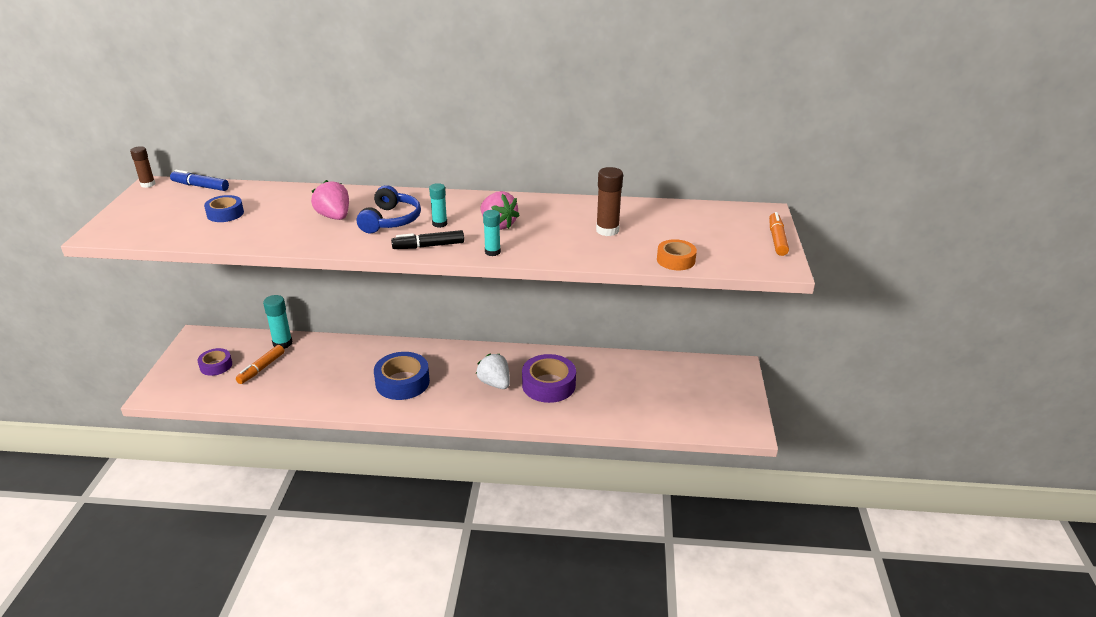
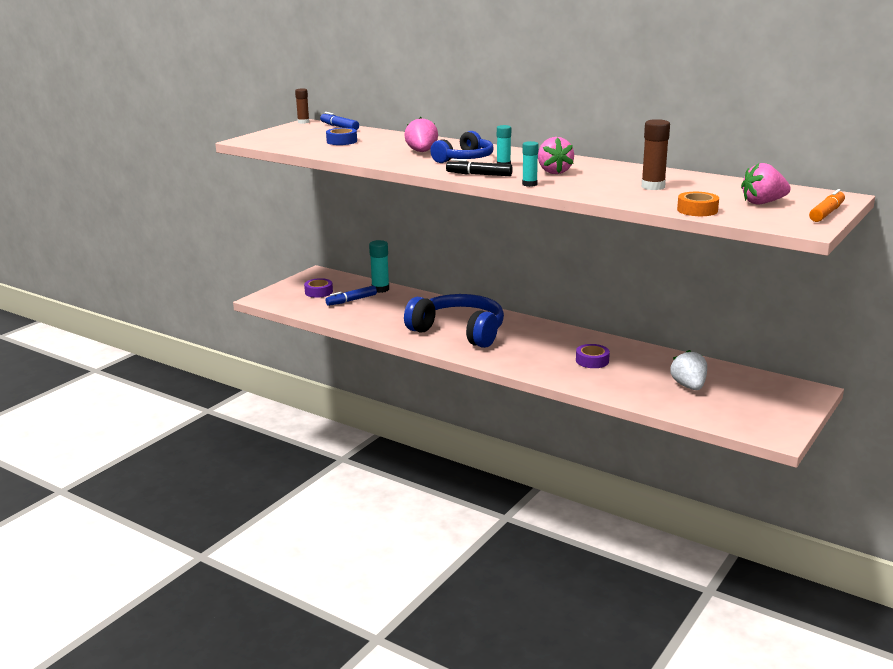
camera: 30 degrees right, 10 degrees down
orange marker [236,345,284,384] -> blue marker [325,286,377,306]
blue tape [374,352,430,400] -> blue headphones [404,294,504,348]
white strawberry [476,354,510,389] -> white strawberry moved to [670,350,707,390]
purple tape [522,354,576,403] -> purple tape [576,344,610,368], size x0.59
none -> pink strawberry [741,163,791,205]

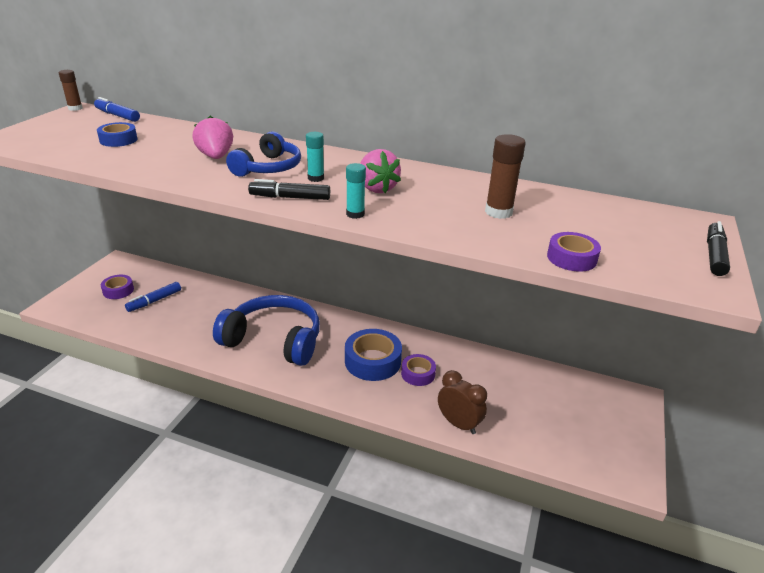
camera: 15 degrees left, 10 degrees up
turquoise glue stick [369,240,389,293] -> none
white strawberry [670,350,707,390] -> none
orange tape [677,192,719,216] -> purple tape [547,232,601,272]
pink strawberry [741,163,791,205] -> none
orange marker [809,189,845,222] -> black marker [707,221,730,276]
none -> blue tape [345,329,402,381]
none -> brown clock [438,370,487,434]

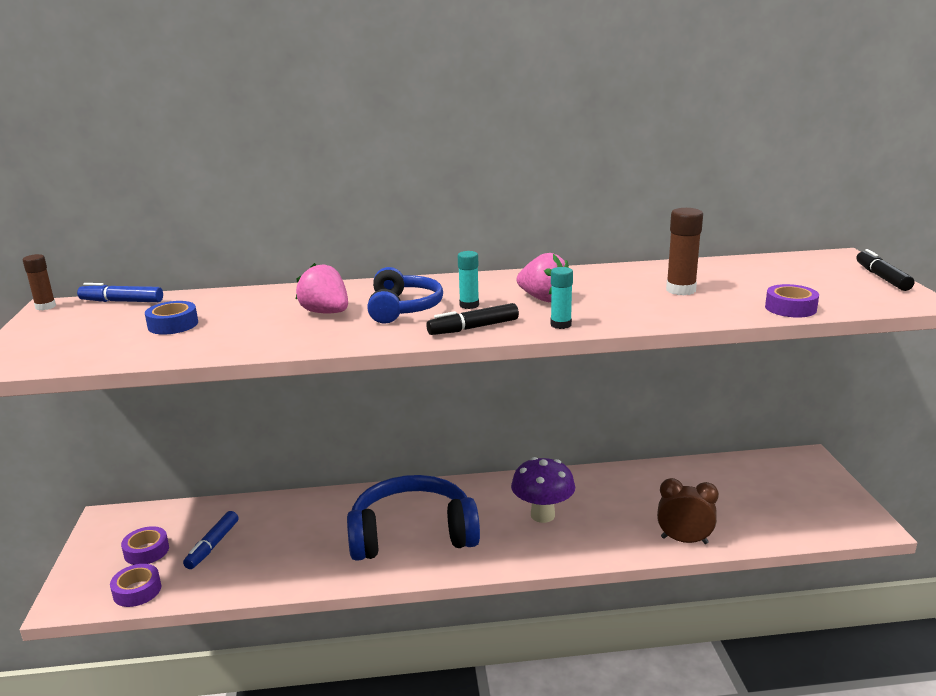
camera: 25 degrees left, 10 degrees down
blue tape [345,329,402,381] -> purple mushroom [511,457,575,523]
purple tape [401,354,436,386] -> purple tape moved to [110,564,161,607]

